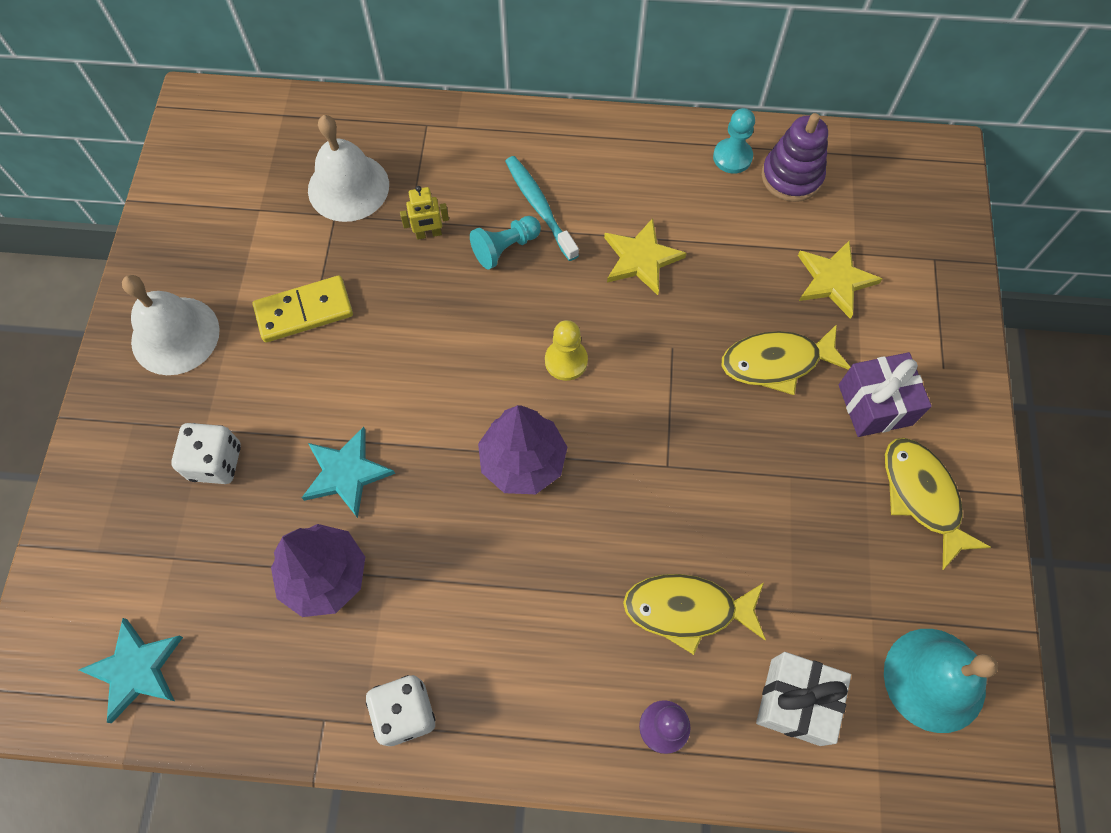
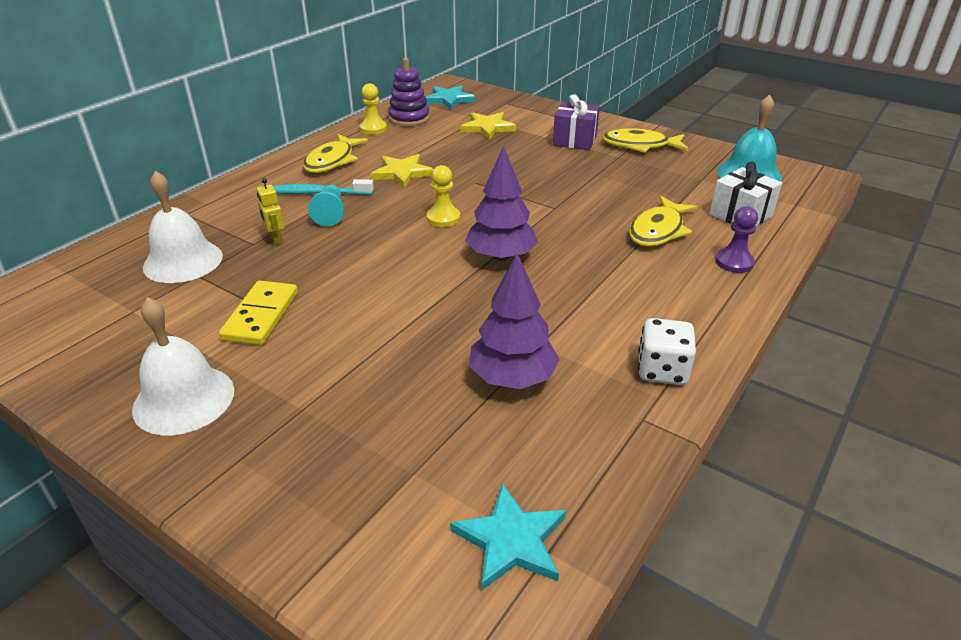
camera: 60 degrees left, 30 degrees down
white dice [171,423,241,484] -> none
turquoise star [302,427,395,518] -> turquoise star moved to [426,85,476,110]
yellow robot [400,186,449,240] -> yellow robot turned 135 degrees clockwise [257,178,285,245]
turquoise pawn [713,108,755,174] -> yellow pawn [360,83,387,134]
yellow fish [722,324,850,395] -> yellow fish moved to [303,134,368,173]

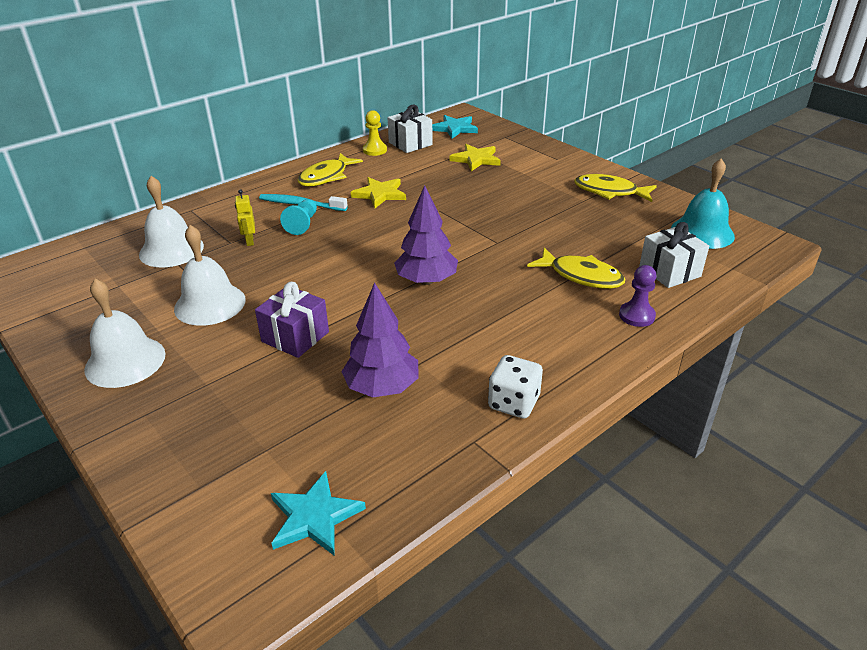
camera: 15 degrees right, 0 degrees up
yellow domino [219,281,298,345] -> white bell [174,225,246,326]
purple stacking toy [388,58,430,126] -> white gift [388,105,433,153]
yellow pawn [426,165,460,227] -> none
purple gift [553,94,600,150] -> purple gift moved to [255,282,329,358]
yellow fish [629,196,697,247] -> yellow fish turned 105 degrees counterclockwise [527,247,625,289]

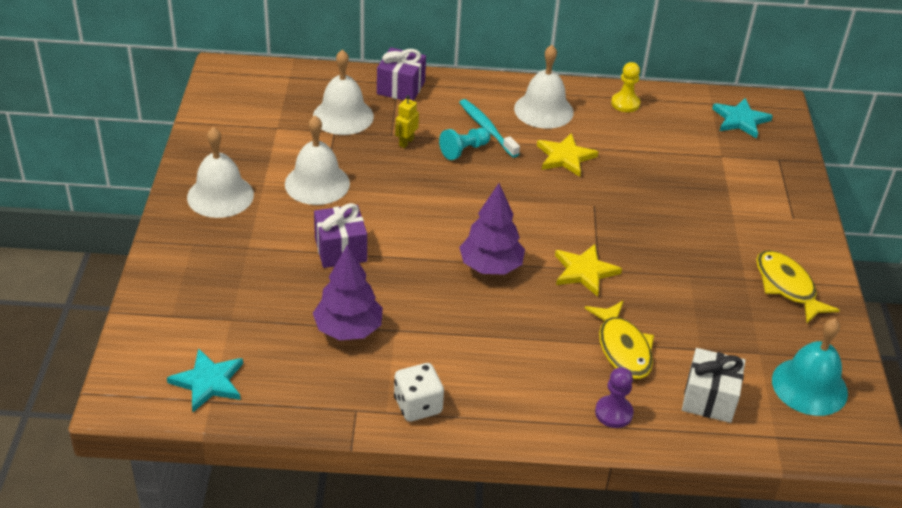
camera: 40 degrees right, 5 degrees up
yellow fish [297,153,363,187] -> white bell [514,45,574,129]
white gift [388,105,433,153] -> none
yellow star [450,144,501,171] -> yellow star moved to [555,244,622,297]
none -> purple gift [377,47,426,101]

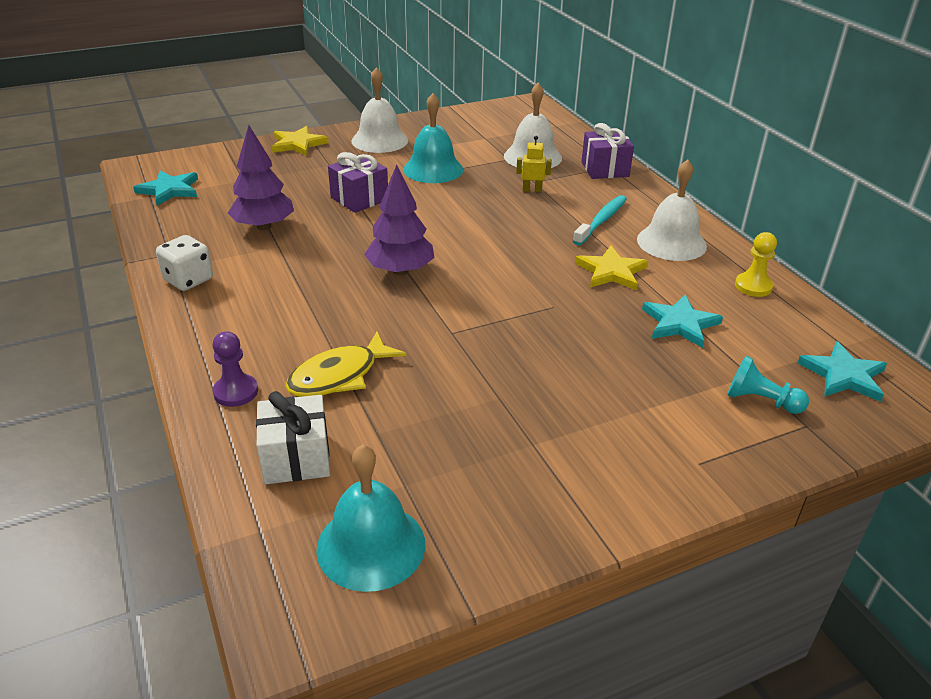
camera: 65 degrees right, 5 degrees down
white bell [285,116,350,205] -> turquoise bell [403,93,463,183]
turquoise pawn [439,128,491,160] -> turquoise pawn moved to [727,356,809,414]
yellow star [555,244,622,297] -> yellow star moved to [272,126,329,156]
yellow fish [756,250,840,323] -> none
none -> turquoise star [642,294,723,348]

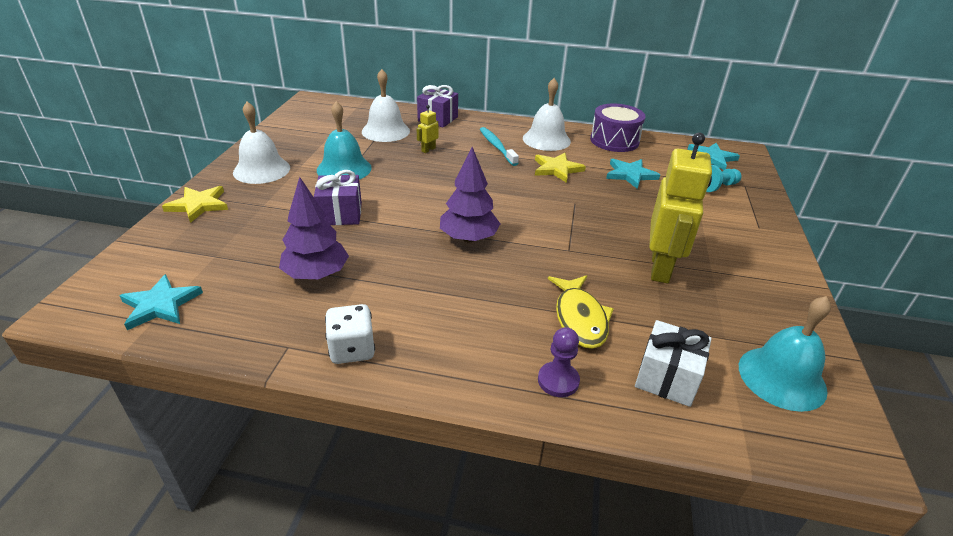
camera: 55 degrees left, 0 degrees up
yellow pawn [735,232,777,297] -> purple drum [590,104,646,152]
none -> yellow robot [649,132,712,283]

